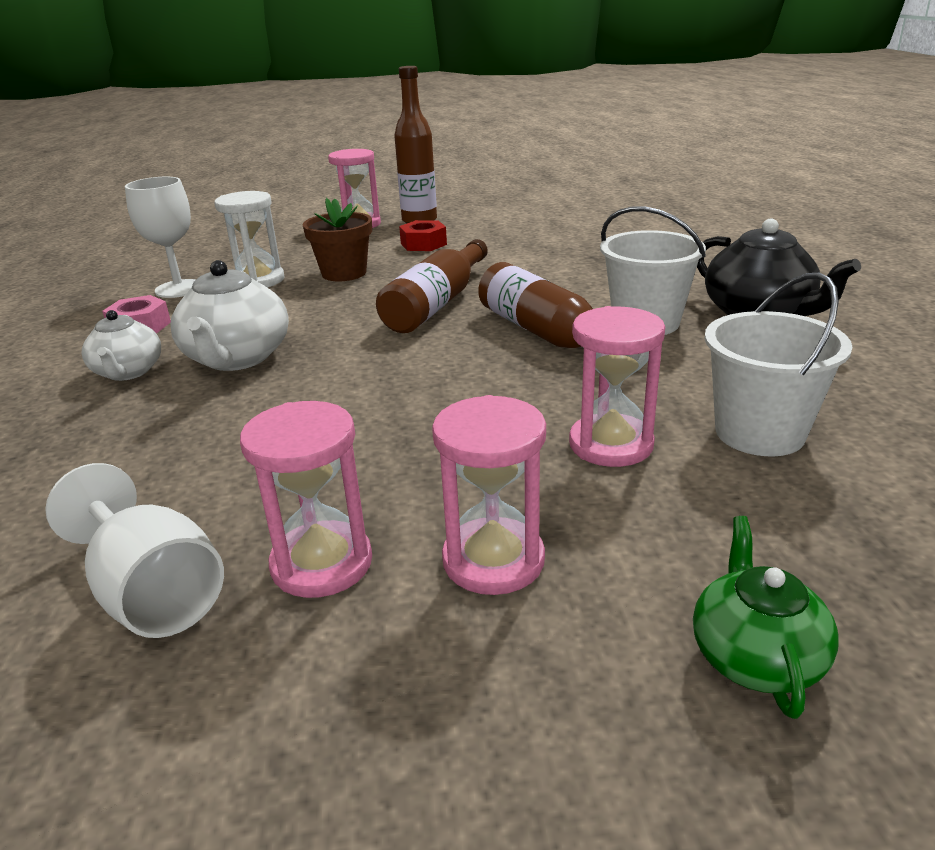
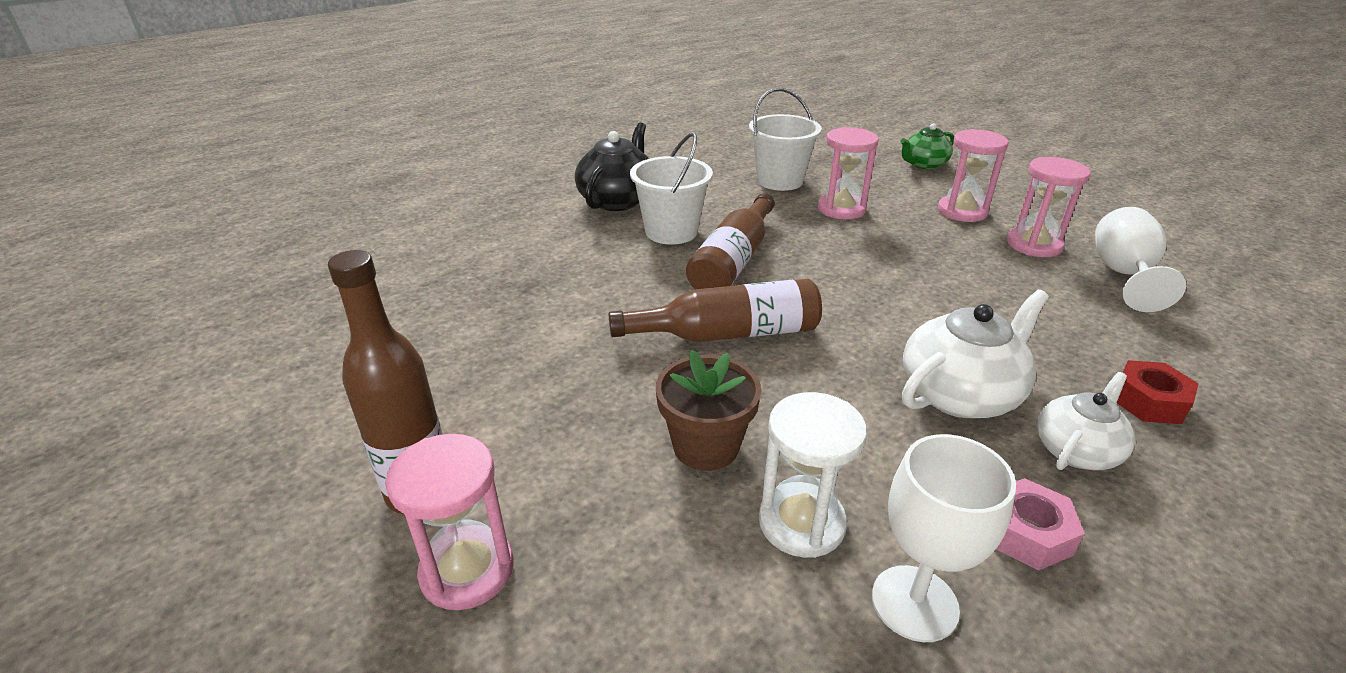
camera: 125 degrees left, 5 degrees up
red nut [399,220,447,251] -> red nut moved to [1117,360,1198,424]

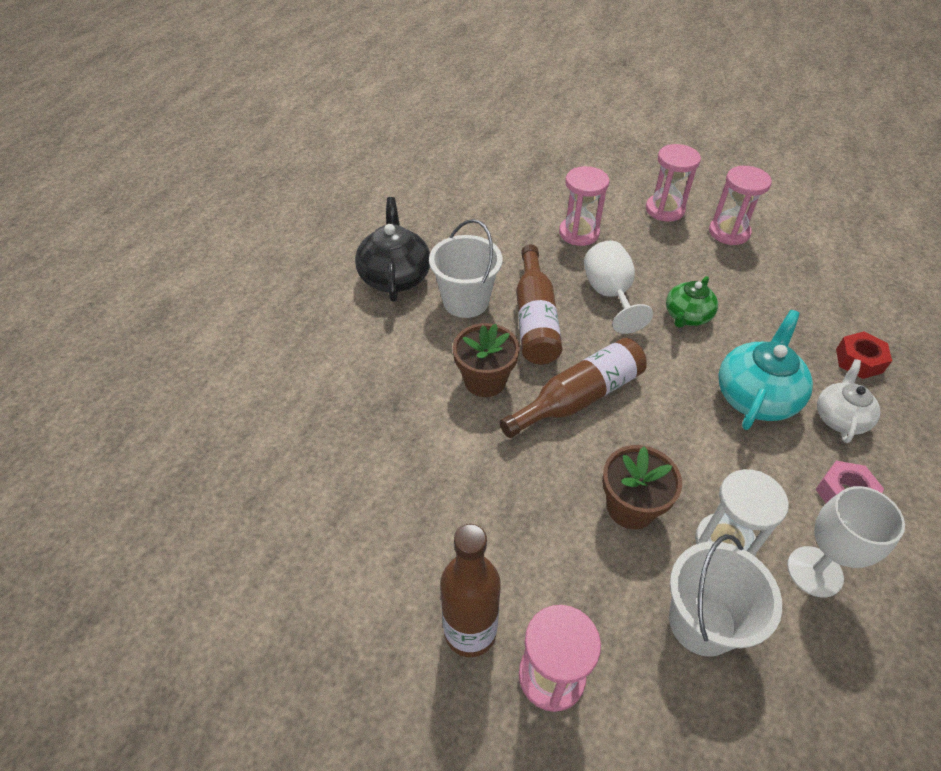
camera: 25 degrees left, 15 degrees up
white bucket [749,88,822,191] -> white bucket moved to [669,534,782,657]
green teapot [900,123,954,169] -> green teapot moved to [666,276,718,328]
white teapot [902,290,1049,418] -> turquoise teapot [718,310,813,430]
white goblet [1095,207,1186,312] -> white goblet moved to [584,240,653,334]
none -> brown flower pot [453,323,520,397]

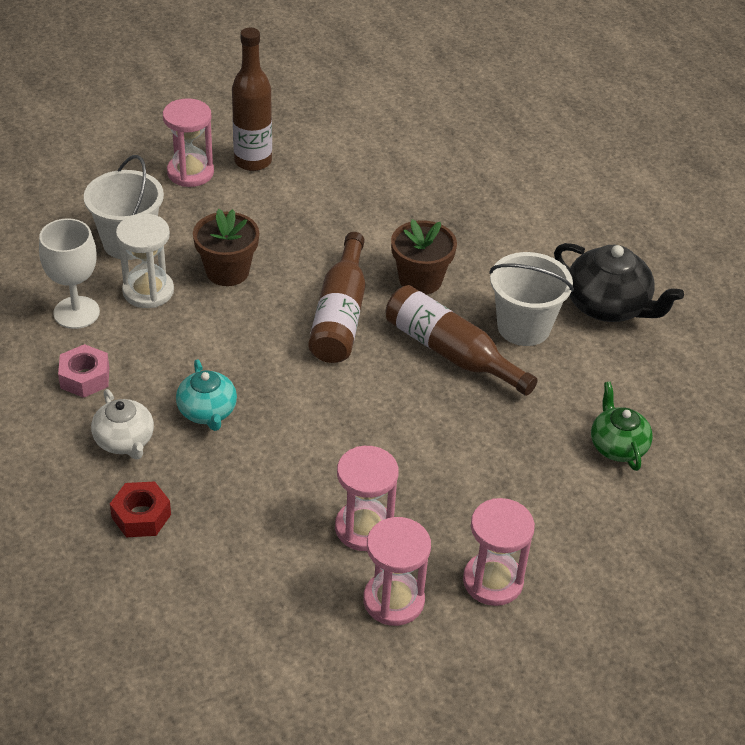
camera: 130 degrees right, 5 degrees down
pink hourglass [559,166,609,246] -> pink hourglass moved to [335,446,399,551]
white goblet [584,240,653,334] -> none
green teapot [666,276,718,328] -> green teapot moved to [591,382,653,471]
turquoise teapot [718,310,813,430] -> turquoise teapot [176,360,237,431], size x0.64

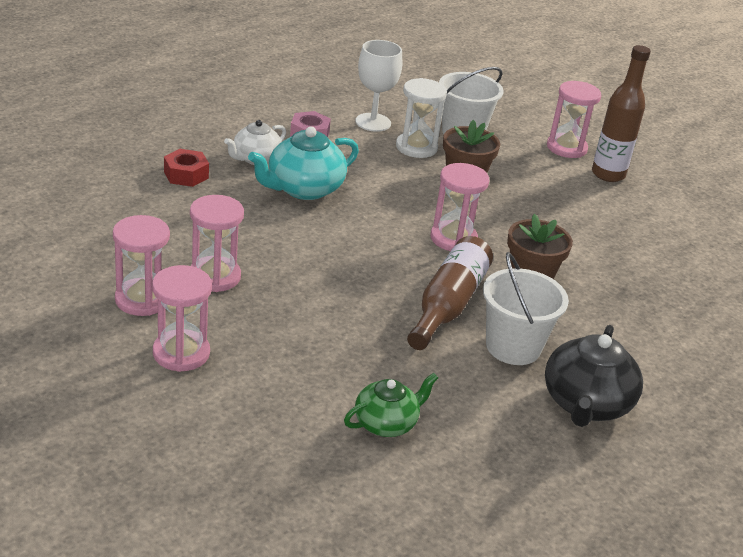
camera: 70 degrees right, 10 degrees down
turquoise teapot [176,360,237,431] -> turquoise teapot [248,127,359,200], size x1.56
brown bottle [308,232,366,363] -> pink hourglass [431,163,490,251]

